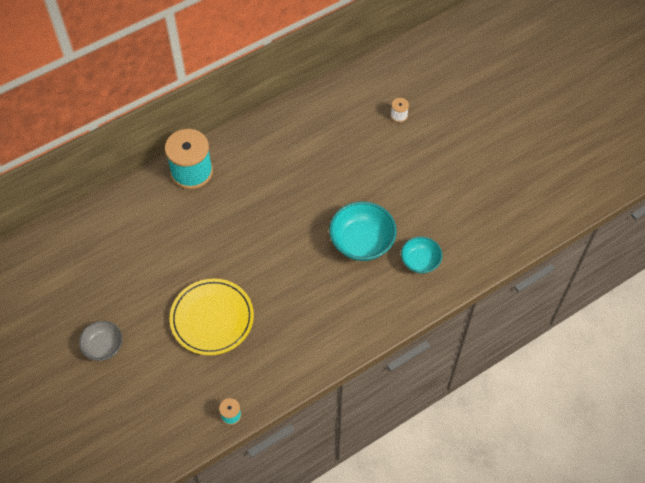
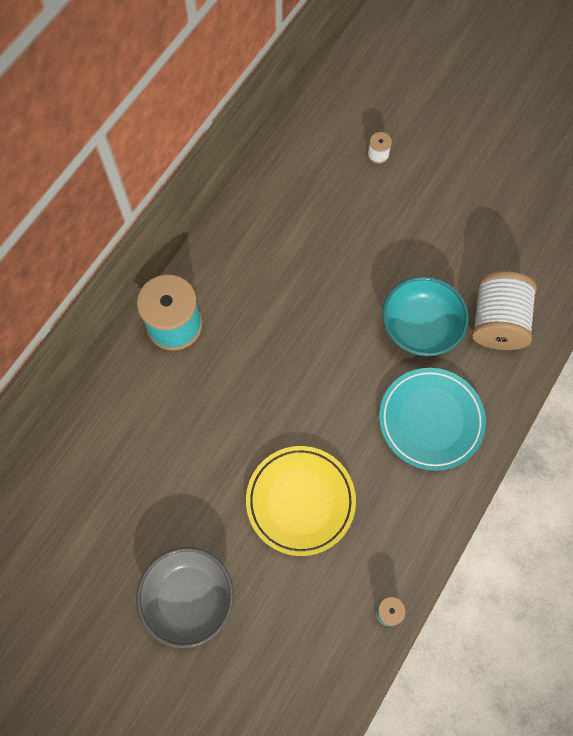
camera: 25 degrees left, 10 degrees up
grey bowl [79,321,123,361] -> grey bowl [136,547,234,648], size x1.63
turquoise bowl [401,236,442,274] -> white spool [472,271,537,350]
none -> turquoise plate [379,368,486,471]

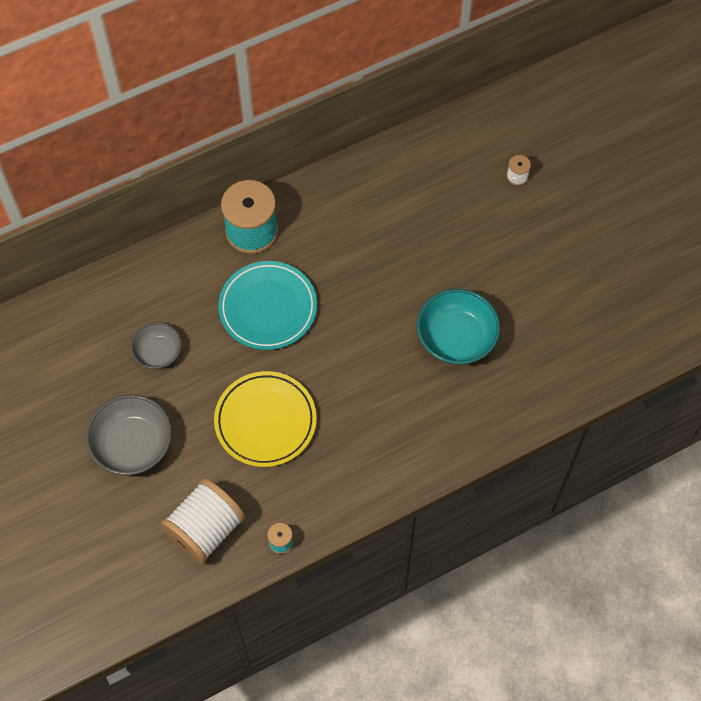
camera: 30 degrees right, 5 degrees down
turquoise plate [379,368,486,471] -> turquoise plate moved to [218,261,317,350]
white spool [472,271,537,350] -> white spool moved to [160,479,245,564]
none -> grey bowl [131,322,182,369]

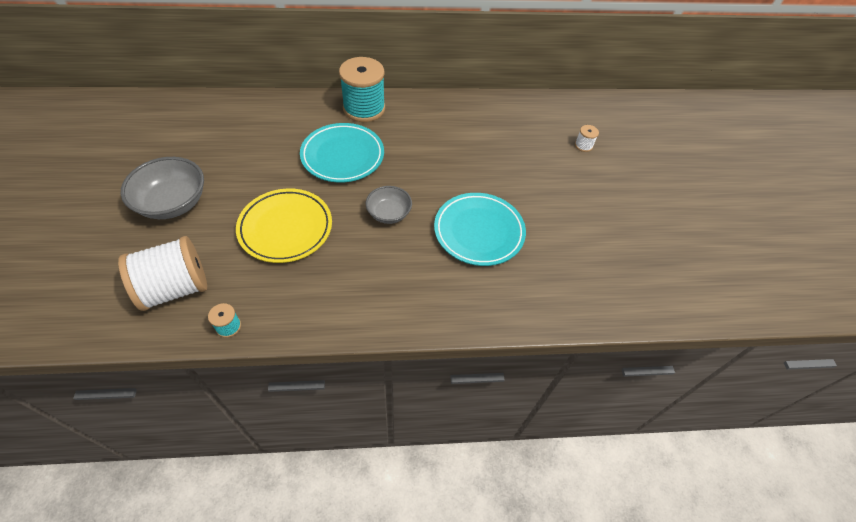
camera: 20 degrees right, 10 degrees down
grey bowl [131,322,182,369] -> grey bowl moved to [366,186,412,224]
turquoise bowl [417,289,500,365] -> turquoise plate [434,193,526,266]

